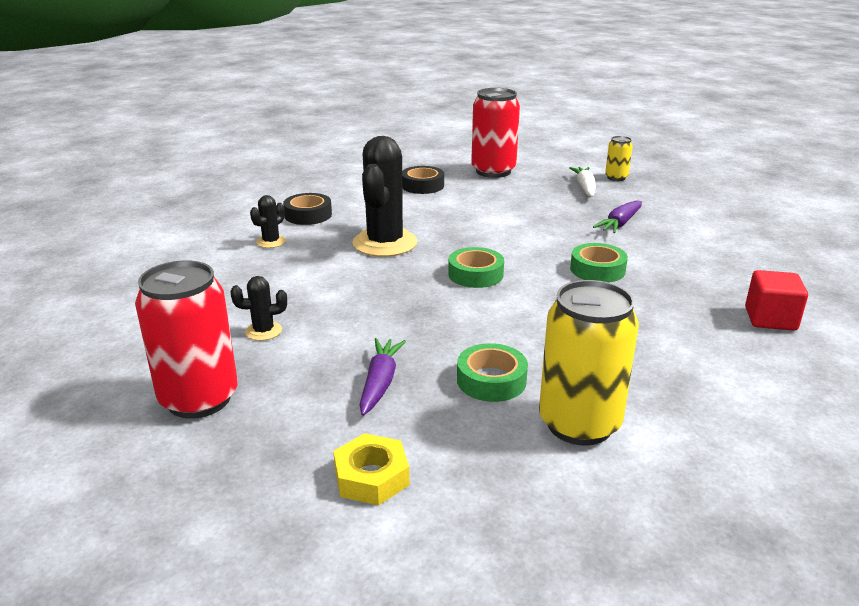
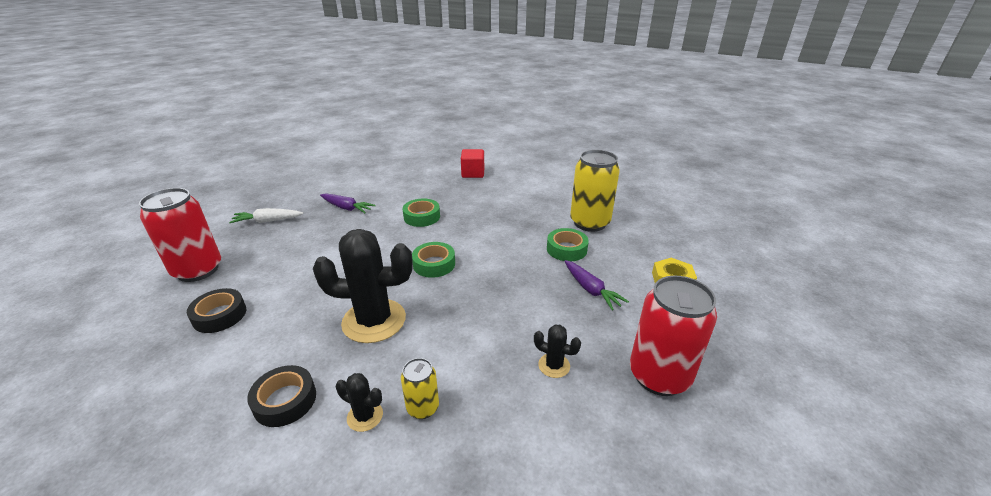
camera: 100 degrees left, 5 degrees up
black cactus [230,276,287,341] -> black cactus turned 45 degrees counterclockwise [534,324,581,378]
purple carrot [359,338,406,416] -> purple carrot turned 120 degrees counterclockwise [565,260,629,310]
yellow can [605,136,633,181] -> yellow can moved to [401,358,439,419]

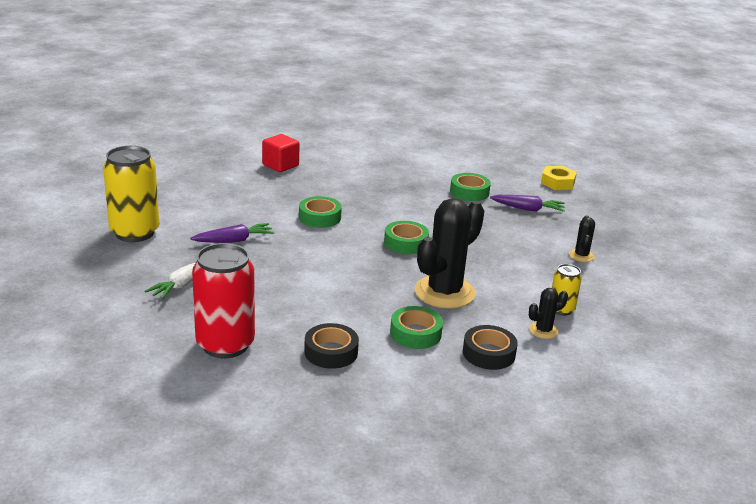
camera: 50 degrees left, 5 degrees down
black cactus [534,324,581,378] -> black cactus turned 60 degrees counterclockwise [569,216,595,262]
yellow can [570,150,620,232] -> yellow can moved to [103,146,159,242]
red can [630,276,717,396] -> none
none -> green tape [390,306,443,349]

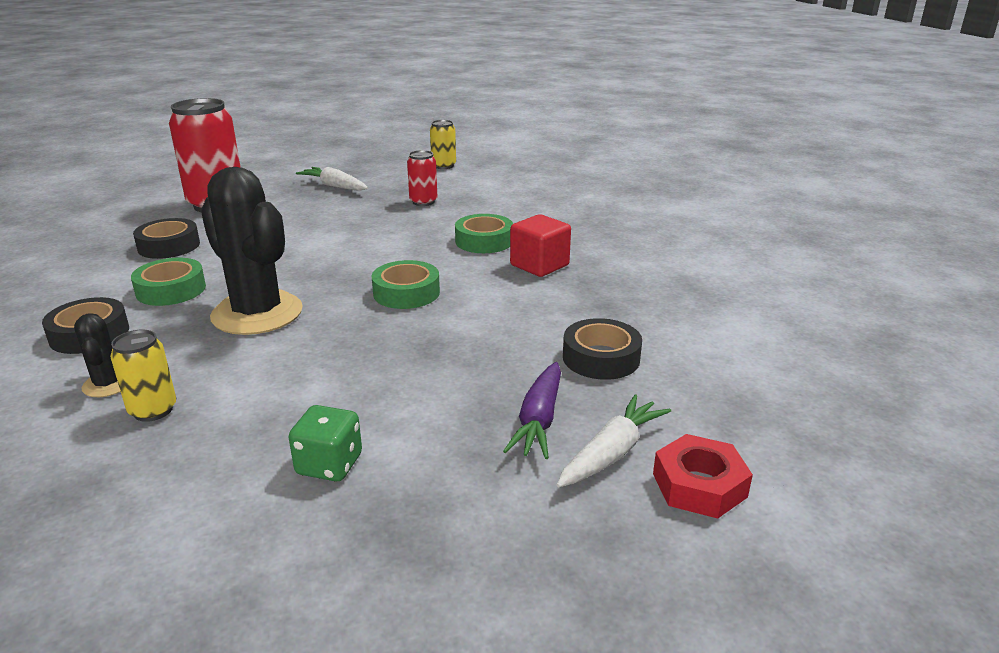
camera: 95 degrees right, 0 degrees up
yellow can [103,146,159,242] -> yellow can [430,120,456,169], size x0.50
purple carrot [190,223,274,243] -> red can [407,150,437,206]
red cube [262,134,300,172] -> red cube moved to [510,214,571,277]
green tape [450,173,491,201] -> black tape [563,318,642,380]
yellow nut [541,166,577,190] -> red nut [653,434,753,519]
black cactus [569,216,595,262] -> green dice [289,405,362,481]
none -> white carrot [557,394,671,487]

